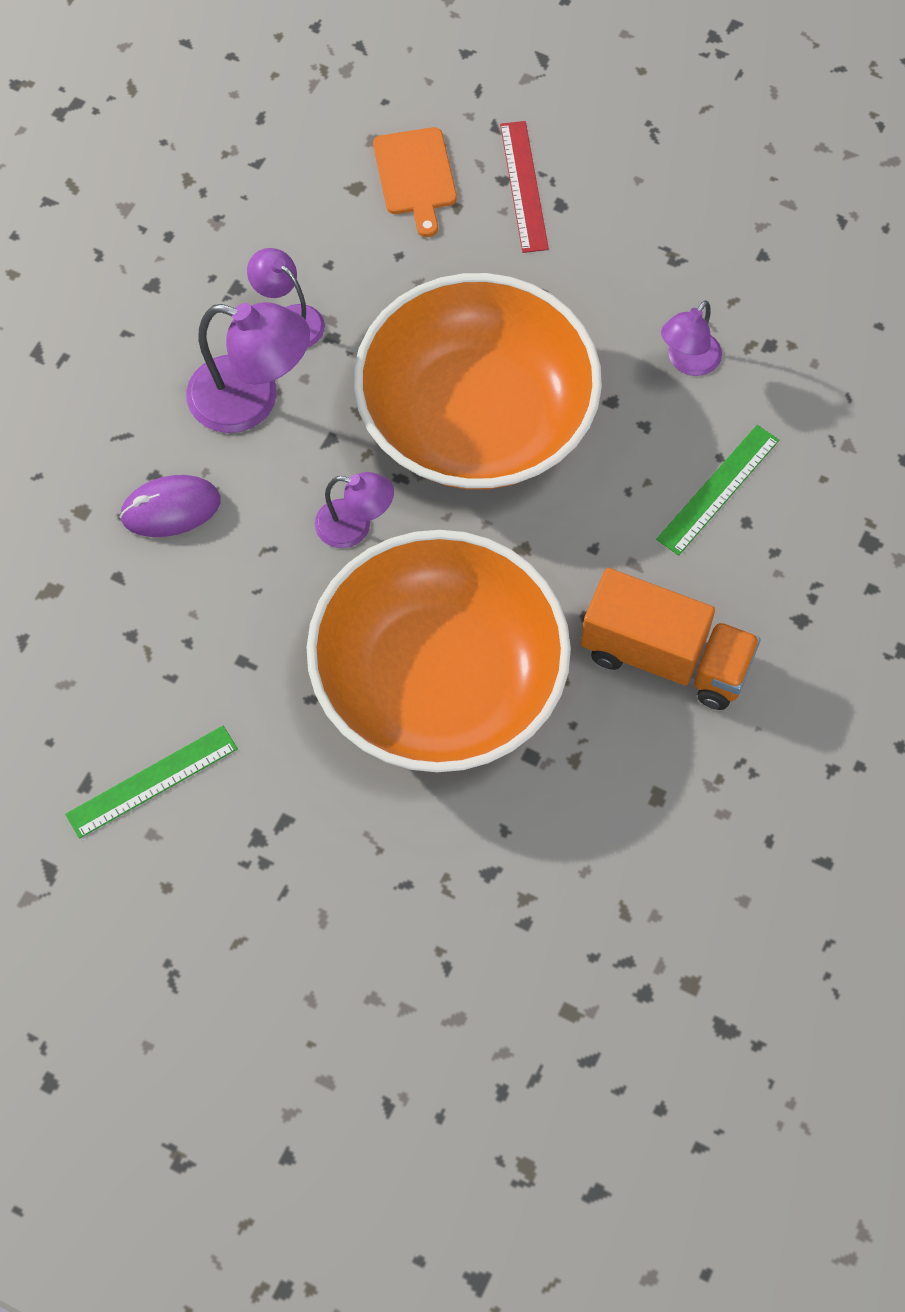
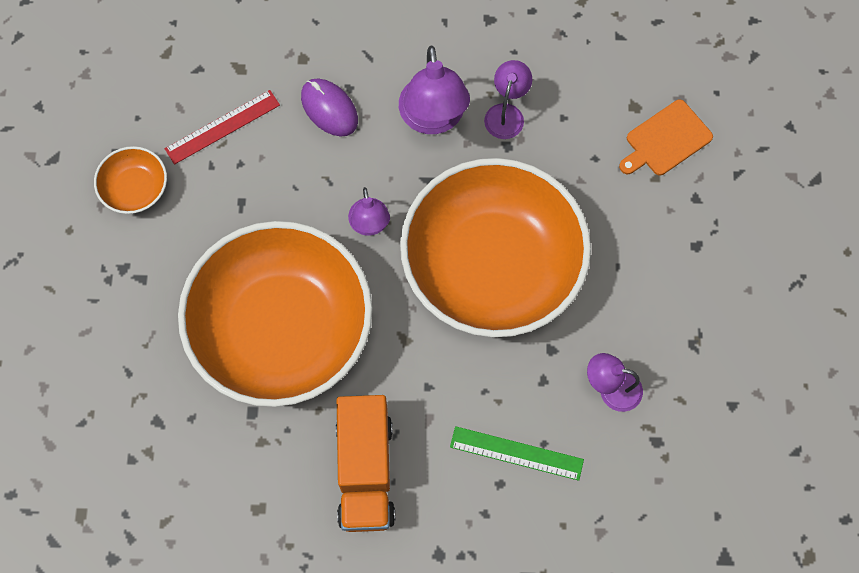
camera: 65 degrees right, 5 degrees up
green ruler [65,726,238,839] -> orange bowl [94,146,167,214]
red ruler [500,121,549,253] -> red ruler moved to [165,90,280,165]

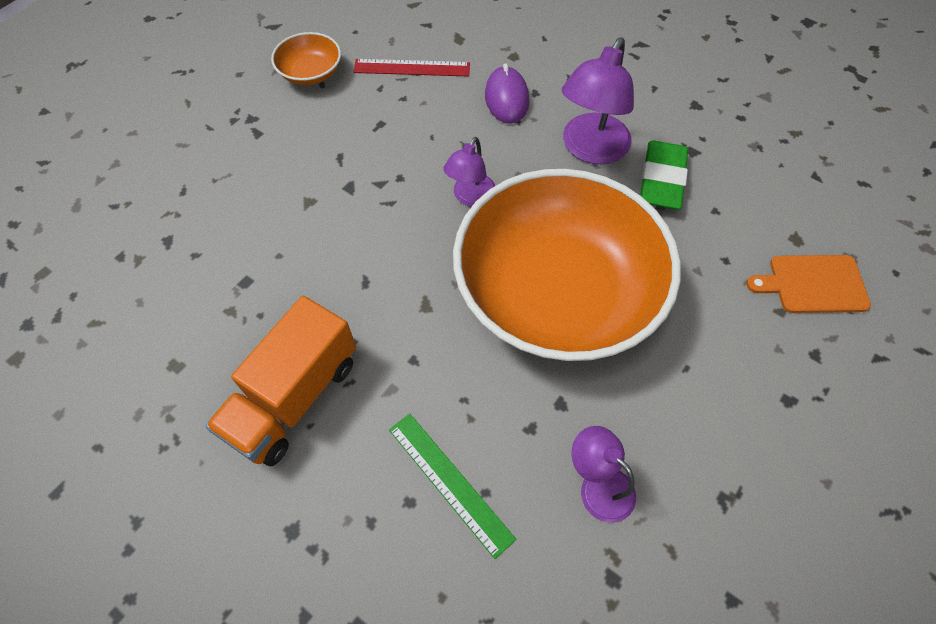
camera: 35 degrees right, 10 degrees down
orange bowl [178,221,373,407] -> none
purple lamp [484,60,532,139] -> green eraser [640,140,688,210]

